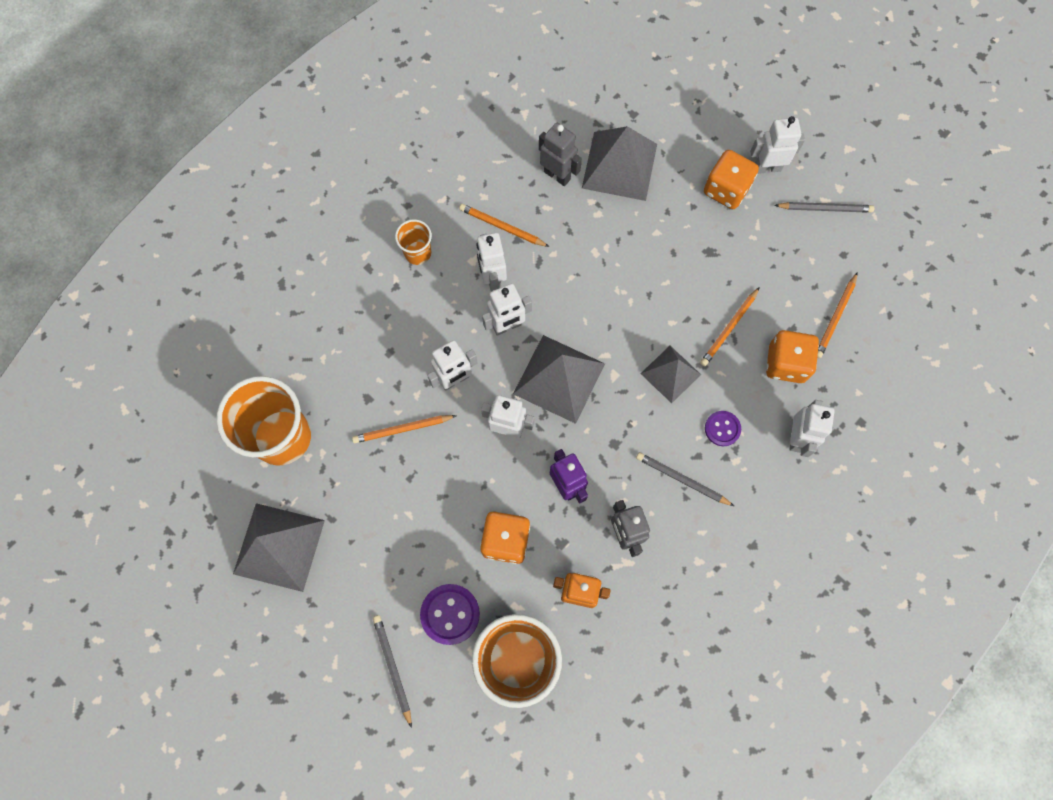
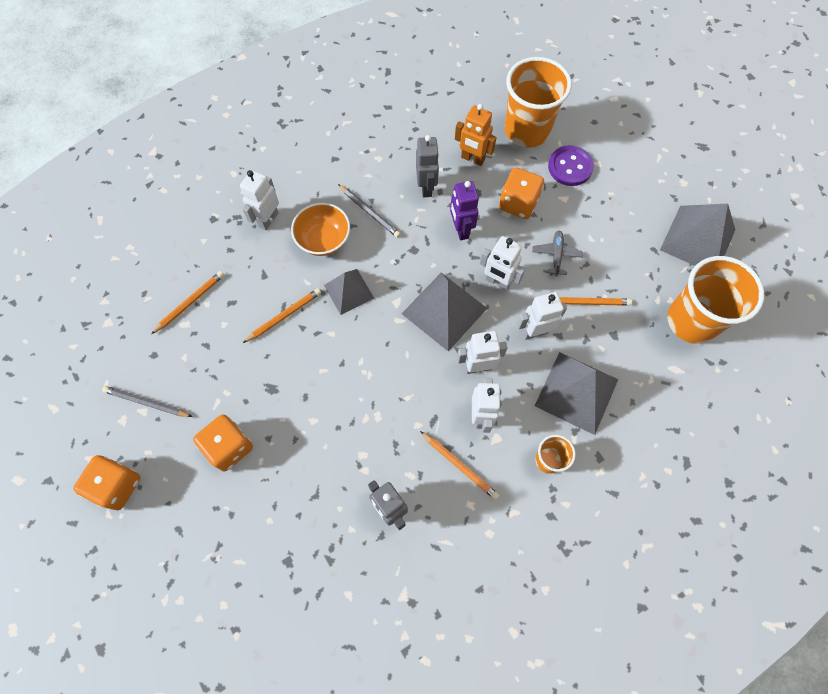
camera: 165 degrees left, 5 degrees down
grey pencil [373,615,412,728] -> none
grey pyramid [582,126,657,201] -> grey pyramid moved to [535,352,618,435]
purple button [705,411,741,446] -> orange bowl [291,203,350,256]
white robot [750,116,805,174] -> none
orange dice [766,330,819,383] -> orange dice moved to [73,455,140,510]
none -> grey plane [532,231,583,276]

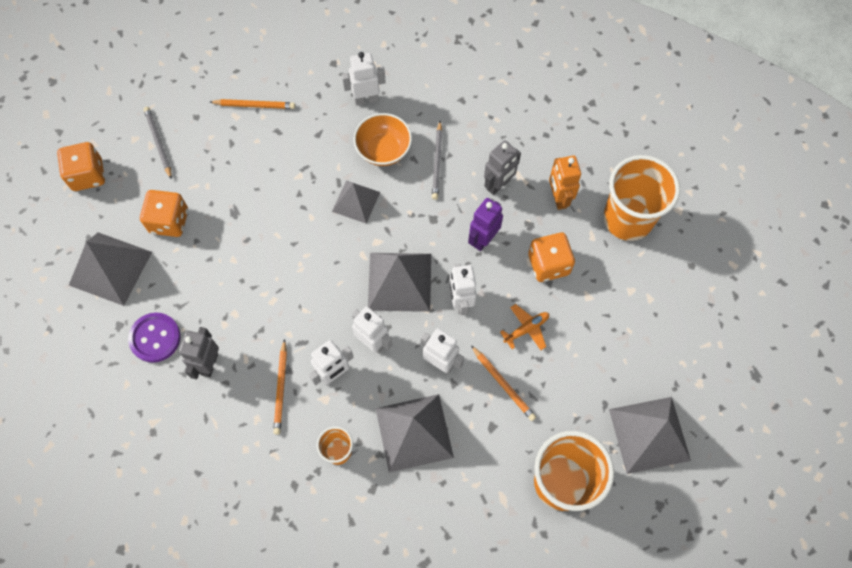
camera: 50 degrees right, 0 degrees up
orange pencil [243,288,321,343] -> none
grey plane [532,231,583,276] -> orange plane [500,304,549,350]
purple button [548,145,594,186] -> purple button moved to [128,313,181,363]
none -> grey pyramid [69,232,152,306]

